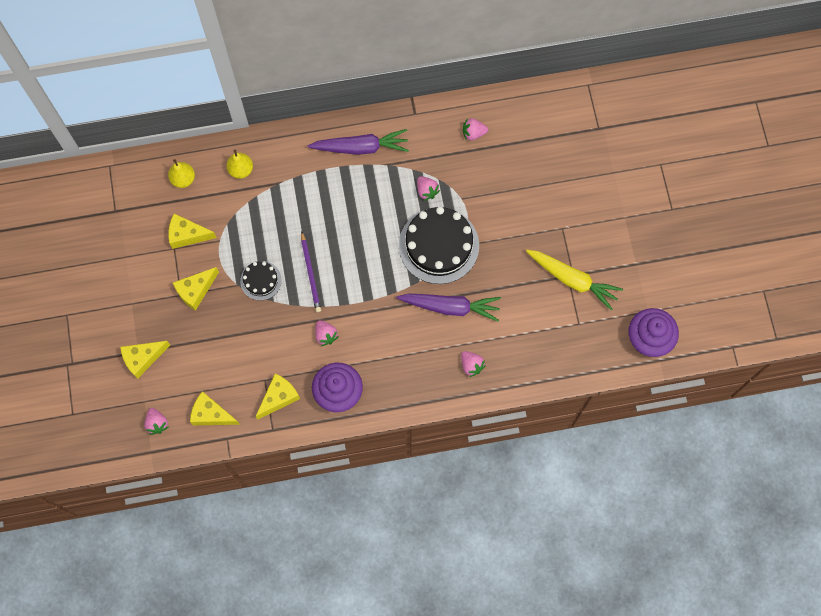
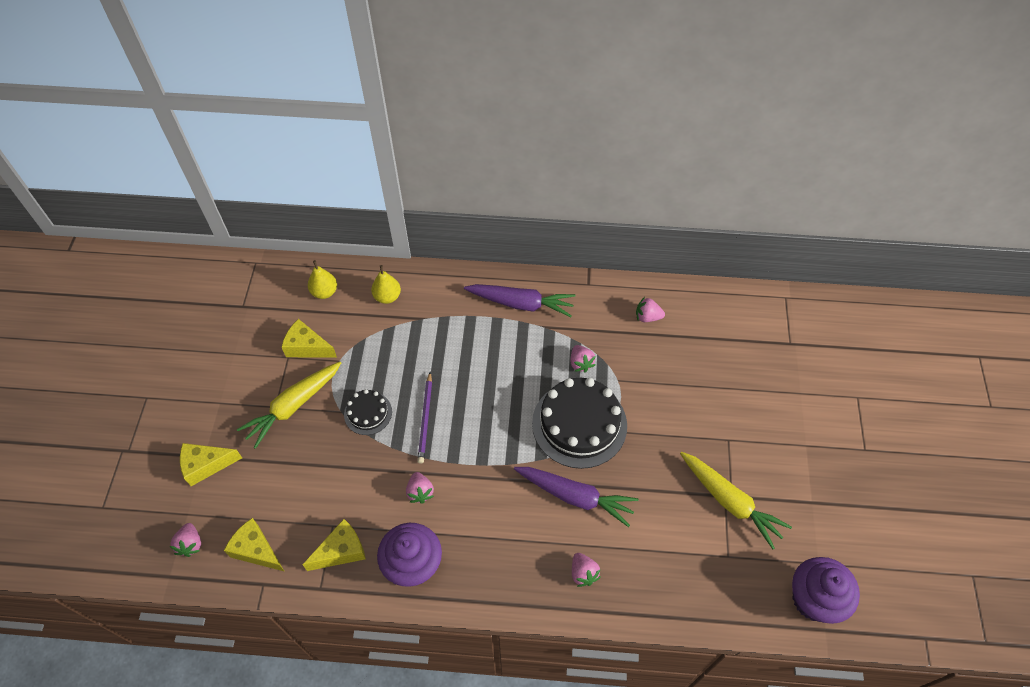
camera: 15 degrees right, 15 degrees down
yellow cheese [173,267,219,311] -> yellow carrot [237,362,341,449]

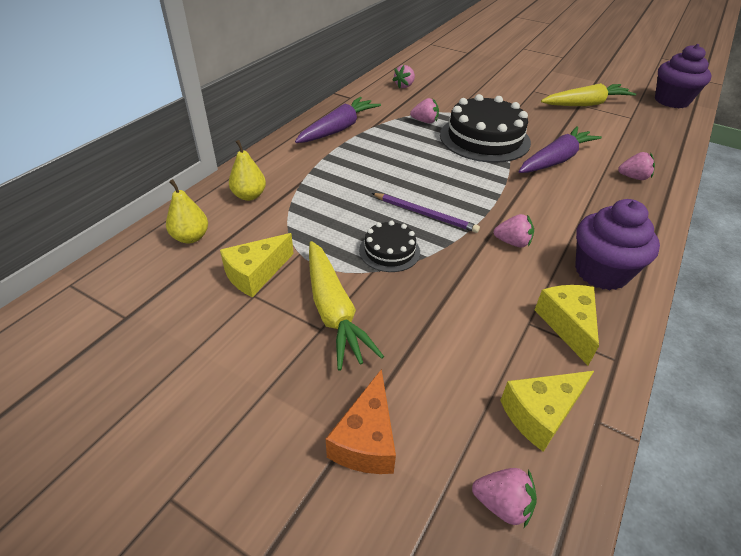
camera: 65 degrees left, 15 degrees down
yellow cheese [180,443,242,486] -> orange cheese [326,369,396,474]

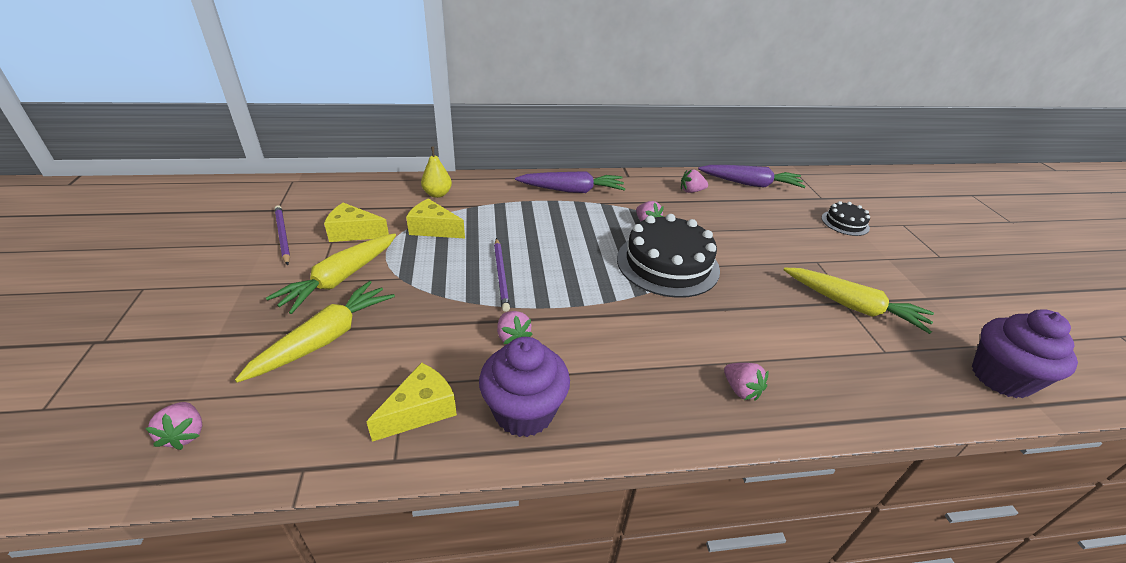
camera: 50 degrees right, 5 degrees down
yellow pear [166,179,208,243] -> none
orange cheese [326,369,396,474] -> none
black cake [359,221,420,272] -> black cake moved to [822,201,870,236]
yellow cheese [500,371,594,452] -> yellow cheese moved to [406,198,465,238]
purple carrot [519,126,602,173] -> purple carrot moved to [698,165,806,188]
none -> yellow carrot [235,281,395,383]
none -> purple pencil [275,205,290,265]

